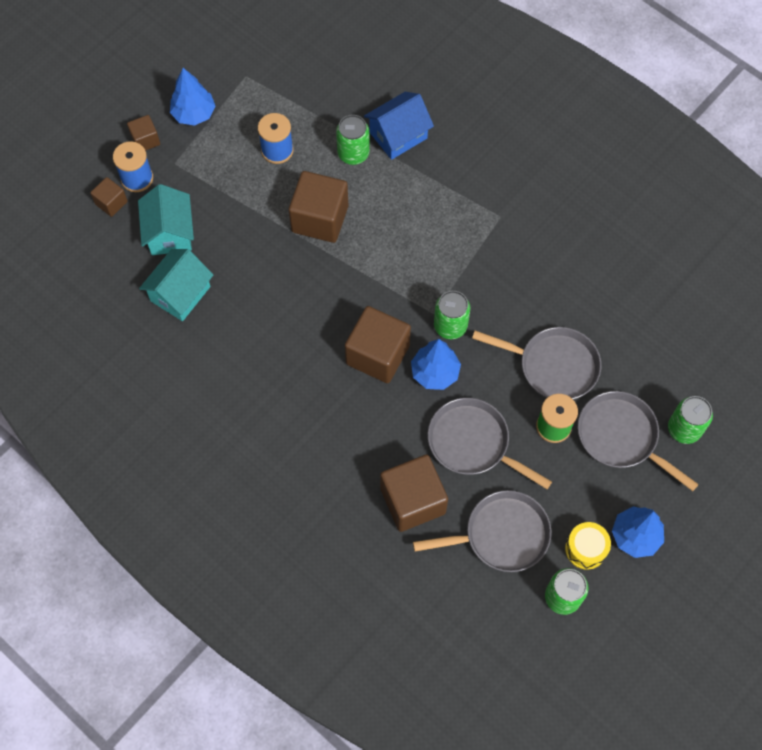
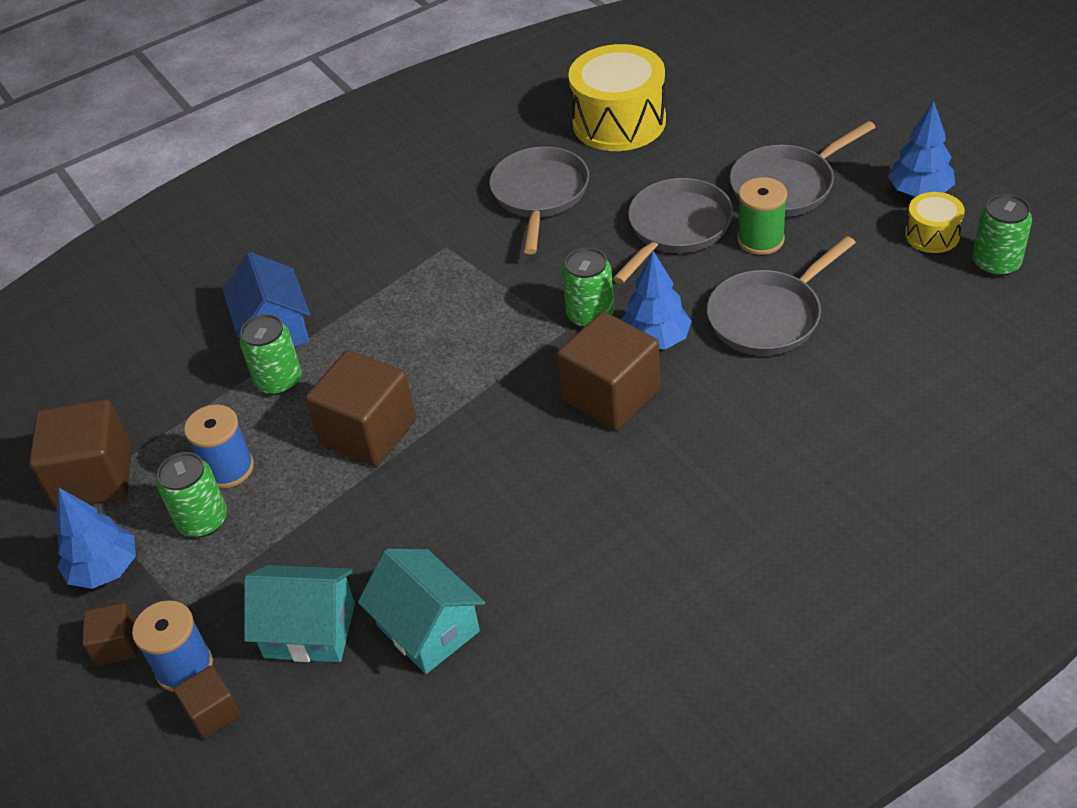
camera: 70 degrees left, 20 degrees down
brown cube [380,455,448,532] -> brown cube moved to [29,399,131,509]
grey pan [413,490,552,572] -> grey pan moved to [489,146,589,254]
green can [668,396,713,444] -> green can moved to [157,452,227,538]
none -> yellow drum [568,44,666,151]

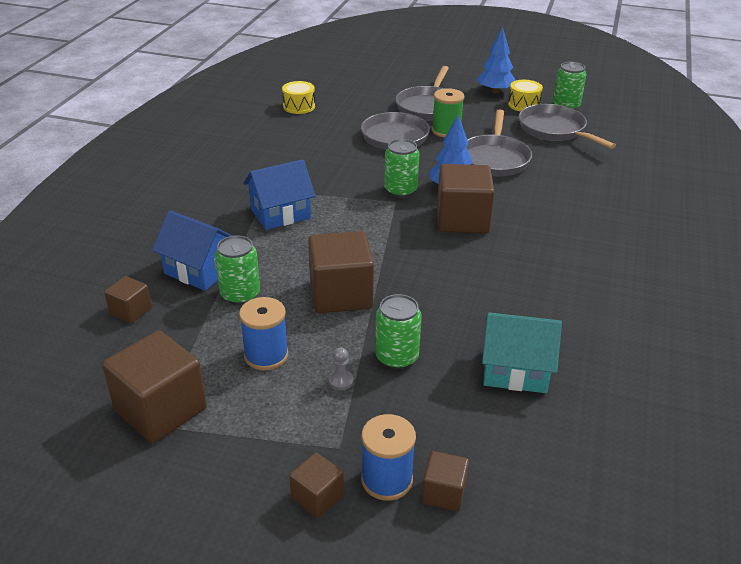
camera: 45 degrees left, 10 degrees down
blue tree [56,488,136,589] -> none
green can [157,452,227,538] -> green can moved to [375,294,422,369]
turquoise house [244,565,355,662] -> none
grey pan [489,146,589,254] -> grey pan moved to [519,104,616,149]
yellow drum [568,44,666,151] -> yellow drum [282,81,315,114], size x0.50
none -> brown cube [104,276,152,323]
none -> blue house [244,159,315,230]
none -> grey pawn [329,347,354,390]

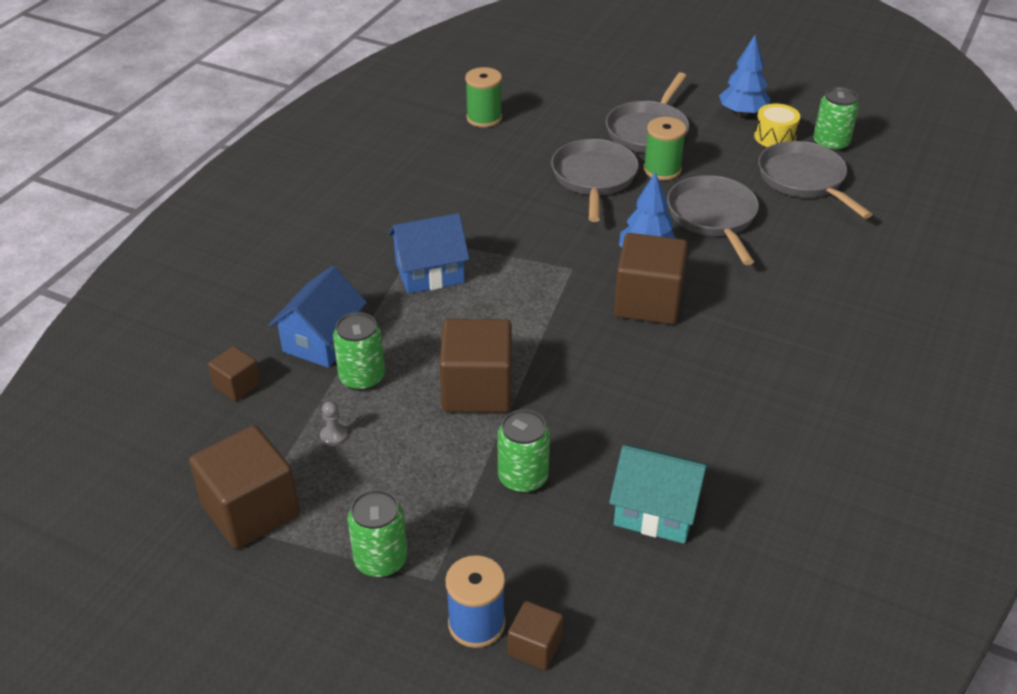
camera: 10 degrees right, 5 degrees up
blue house [152,210,232,291] -> blue house turned 75 degrees clockwise [269,266,367,368]
blue spool [239,297,288,370] -> none
yellow drum [282,81,315,114] -> green spool [465,67,502,127]
brown cube [289,452,344,518] -> none
grey pawn [329,347,354,390] -> grey pawn moved to [320,401,348,446]
green can [384,139,419,198] -> green can moved to [347,490,408,578]
grey pan [466,109,532,176] -> grey pan turned 150 degrees clockwise [667,175,759,265]

